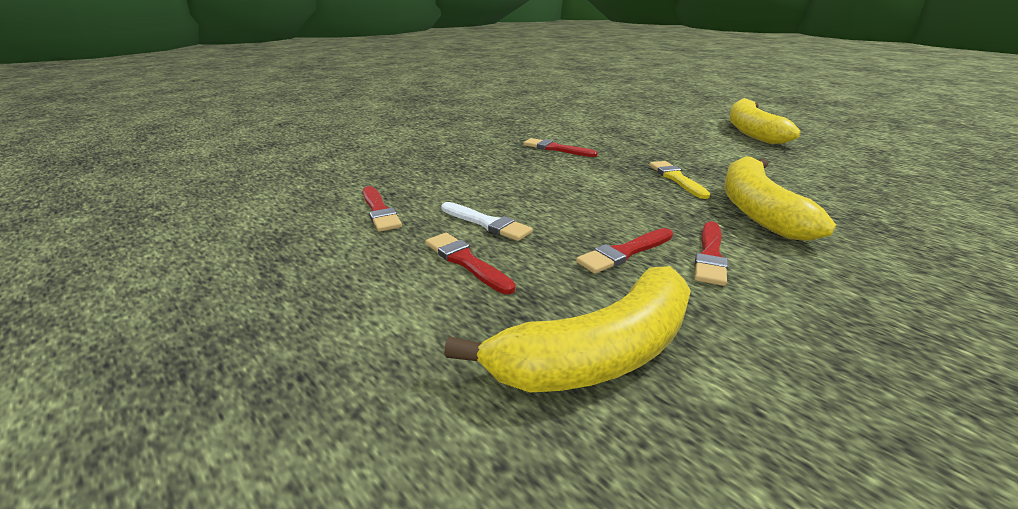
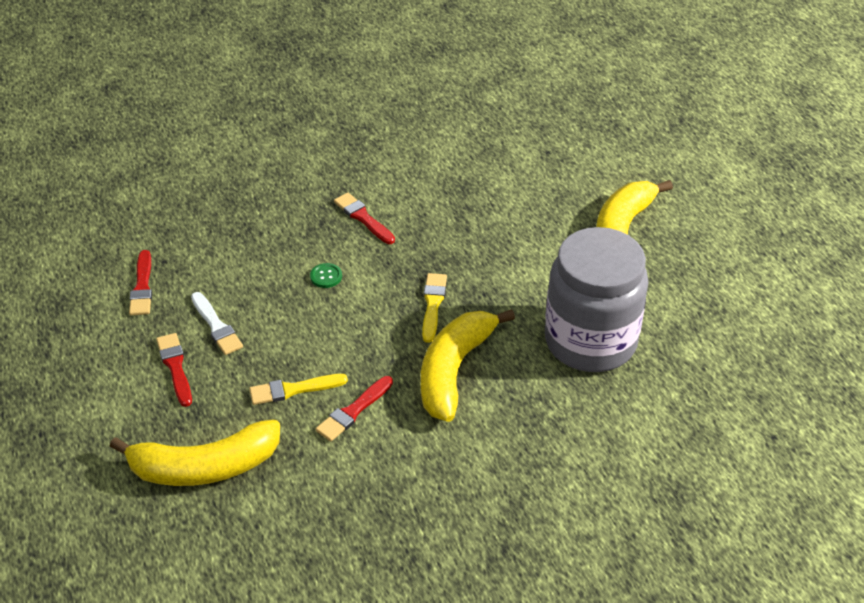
camera: 20 degrees right, 15 degrees up
red brush [576,228,673,274] -> yellow brush [249,374,348,405]
none -> green button [310,263,342,288]
none -> grey jar [545,227,649,372]

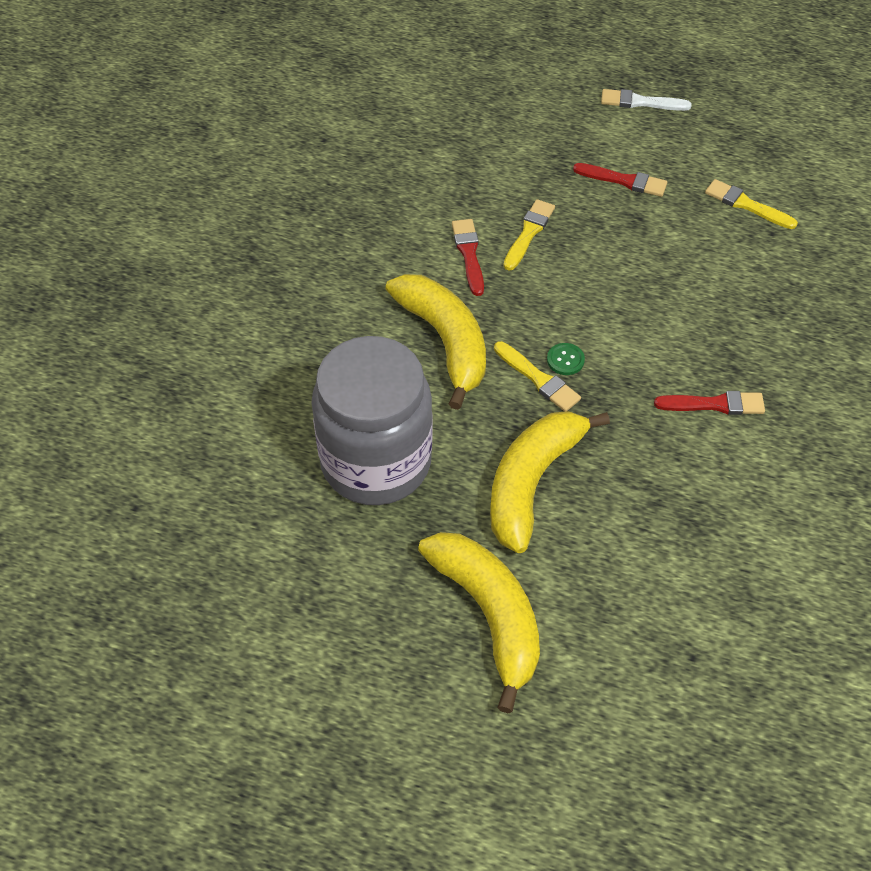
camera: 130 degrees right, 10 degrees up
yellow banana [109,419,280,486] -> yellow banana moved to [490,411,610,553]
red brush [129,250,152,315] -> yellow brush [705,179,798,229]
white brush [191,292,243,355] -> white brush moved to [601,89,692,111]
green button [310,263,342,288] -> green button moved to [547,343,585,375]

